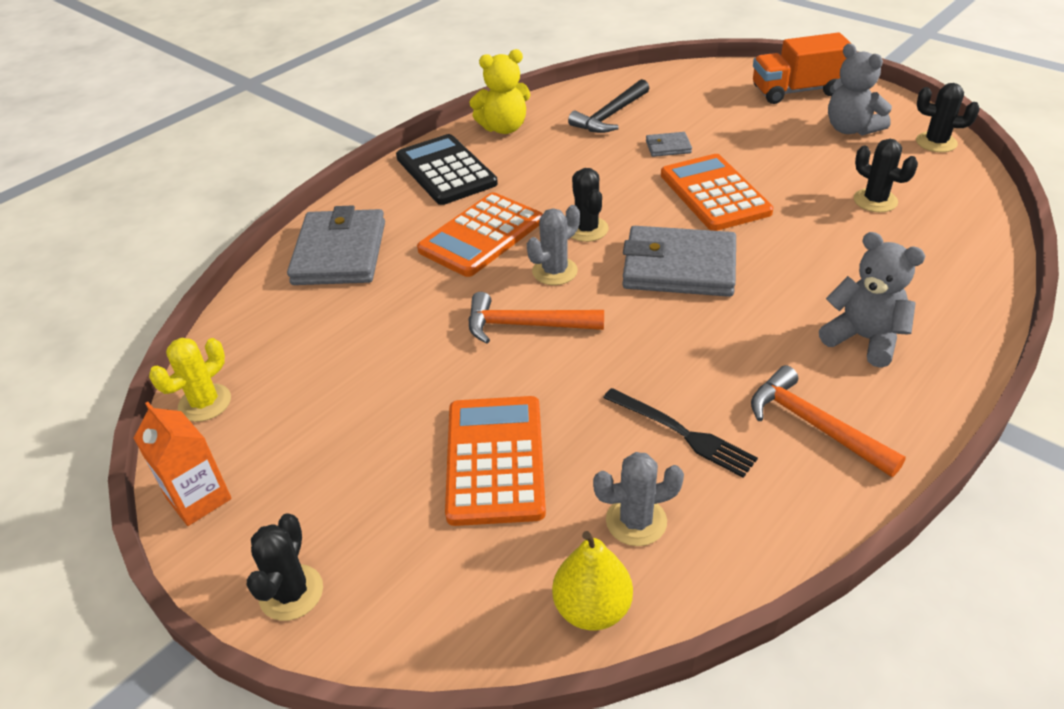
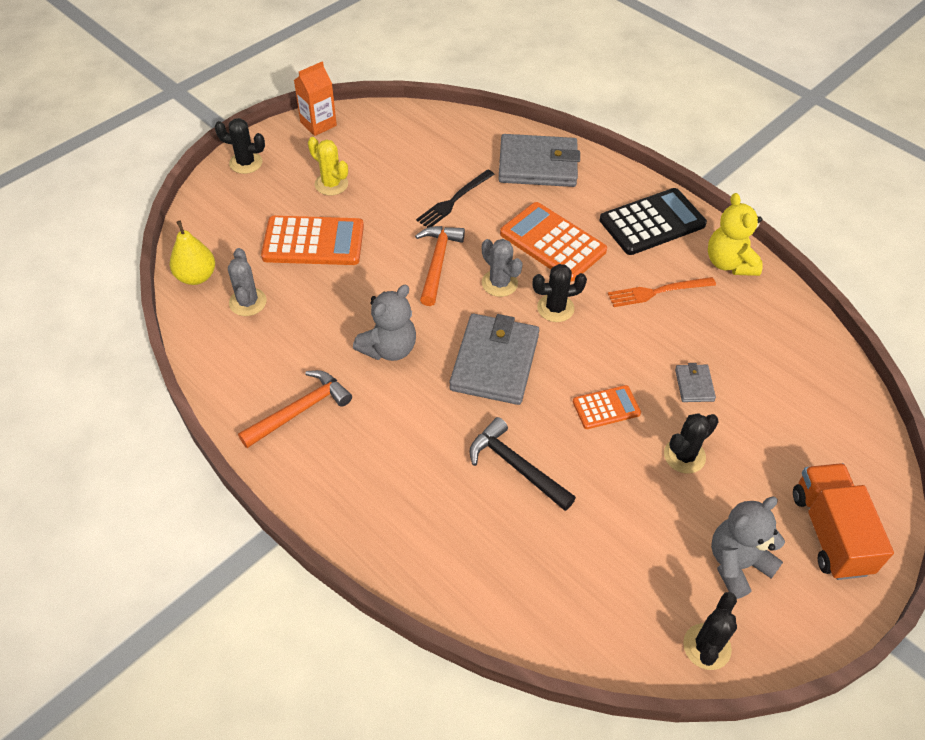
camera: 90 degrees right, 10 degrees up
yellow cactus [149,338,231,422] -> yellow cactus moved to [308,137,348,196]
black hammer [568,79,649,133] -> black hammer moved to [469,417,576,511]
black fork [603,388,758,478] -> black fork moved to [416,169,495,228]
orange calculator [661,154,774,231] -> orange calculator [573,385,641,429], size x0.55
grey teddy bear [819,232,925,368] -> grey teddy bear moved to [353,285,416,361]
black cactus [854,139,918,212] -> black cactus moved to [664,413,719,474]
none -> orange fork [608,277,716,307]

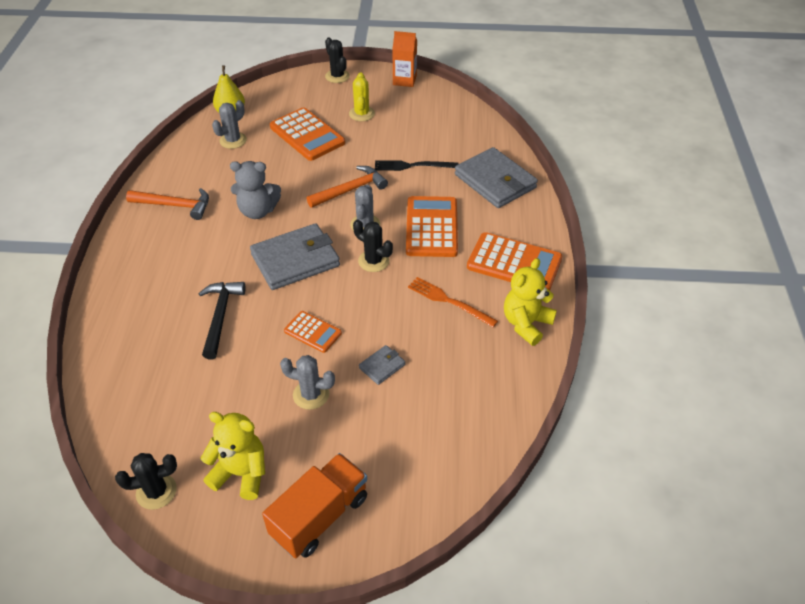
camera: 50 degrees right, 5 degrees down
black calculator [600,188,707,255] -> orange calculator [467,232,563,291]
black cactus [664,413,719,474] -> grey cactus [280,355,335,410]
grey teddy bear [711,497,785,599] -> yellow teddy bear [201,412,265,500]

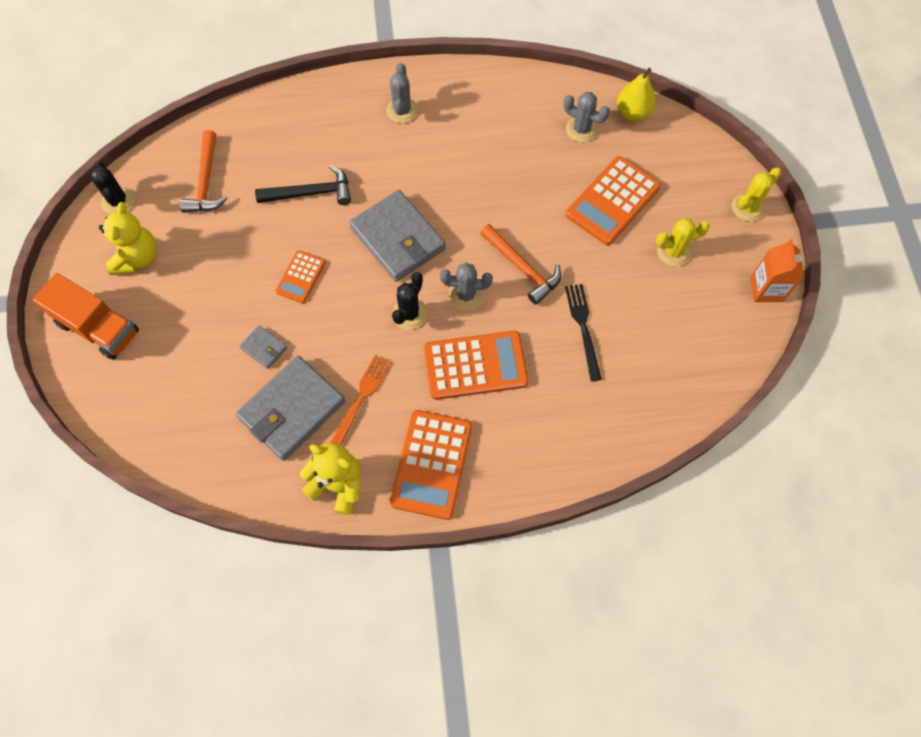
camera: 80 degrees right, 20 degrees up
orange hammer [126,188,209,220] -> orange hammer moved to [180,130,228,213]
grey teddy bear [230,161,281,219] -> none
grey cactus [280,355,335,410] -> grey cactus moved to [386,63,418,123]
black cactus [325,37,350,83] -> yellow cactus [732,167,781,221]
grey wallet [455,147,538,208] -> grey wallet moved to [236,356,345,461]

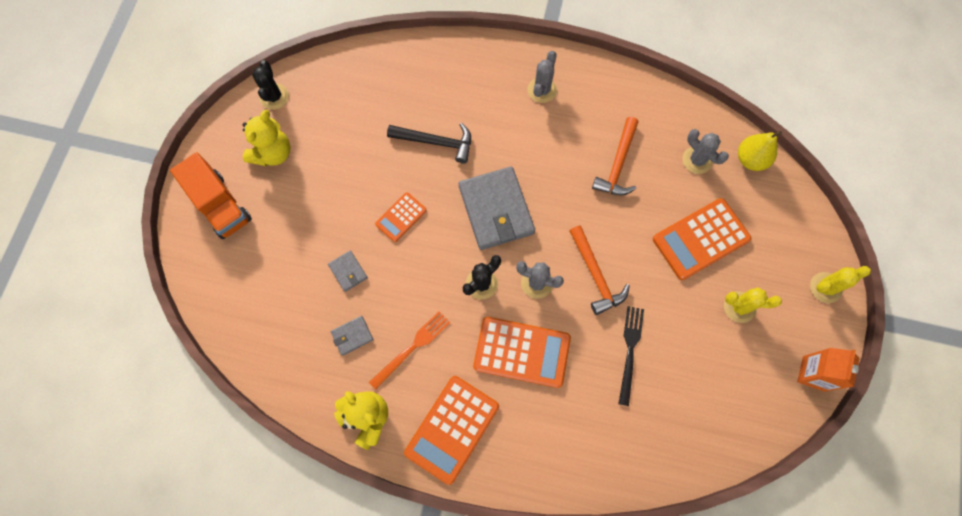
camera: 20 degrees right, 5 degrees up
orange hammer [180,130,228,213] -> orange hammer moved to [592,117,638,195]
grey wallet [236,356,345,461] -> grey wallet [331,316,374,356], size x0.45

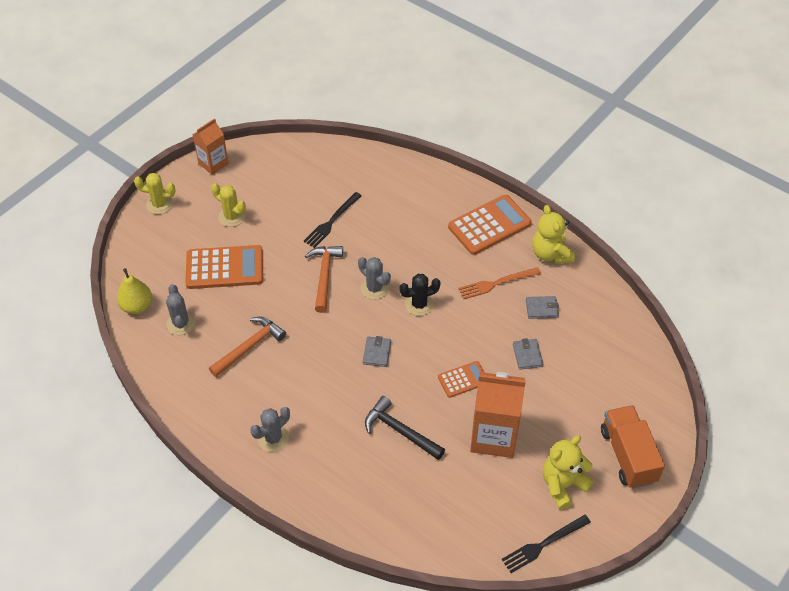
camera: 155 degrees left, 20 degrees down
black cactus [252,60,289,110] -> black fork [502,515,591,573]
grey wallet [459,166,535,250] -> grey wallet [363,336,391,367], size x0.45
orange calculator [473,317,571,388] -> none
none -> orange carton [470,372,526,458]

